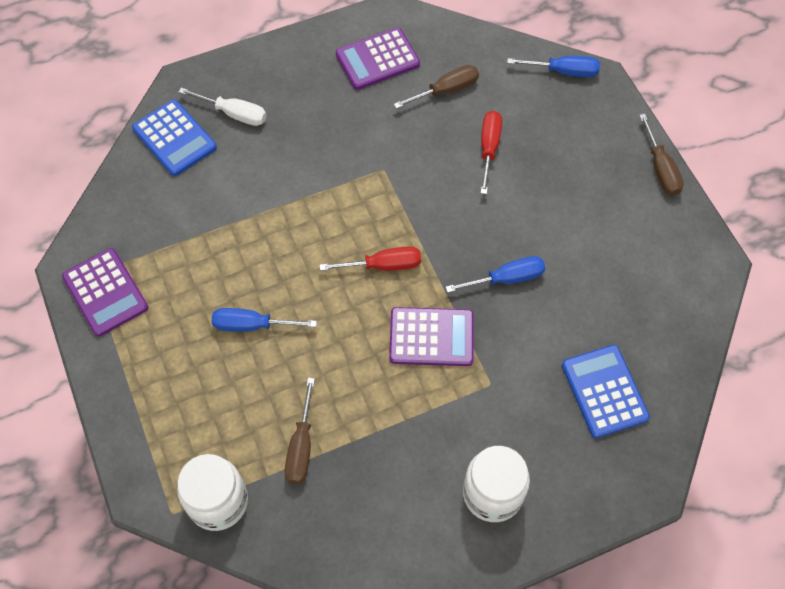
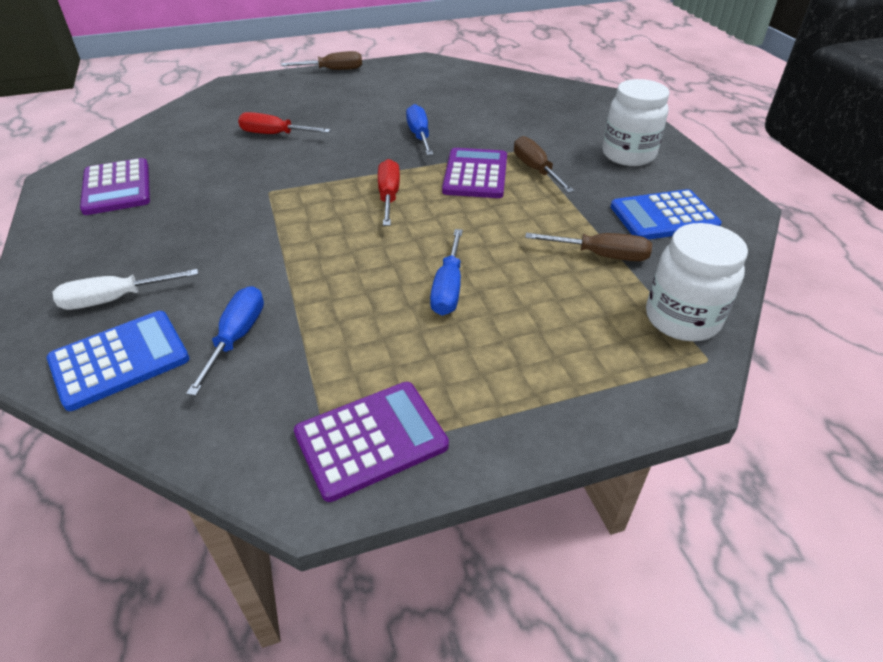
camera: 85 degrees left, 20 degrees down
white screwdriver [179,88,267,126] -> white screwdriver turned 135 degrees counterclockwise [53,269,198,310]
brown screwdriver [394,65,479,109] -> brown screwdriver moved to [514,136,574,193]
blue screwdriver [507,56,600,77] -> blue screwdriver moved to [186,286,264,396]
blue calculator [562,345,650,438] -> blue calculator moved to [611,189,722,240]

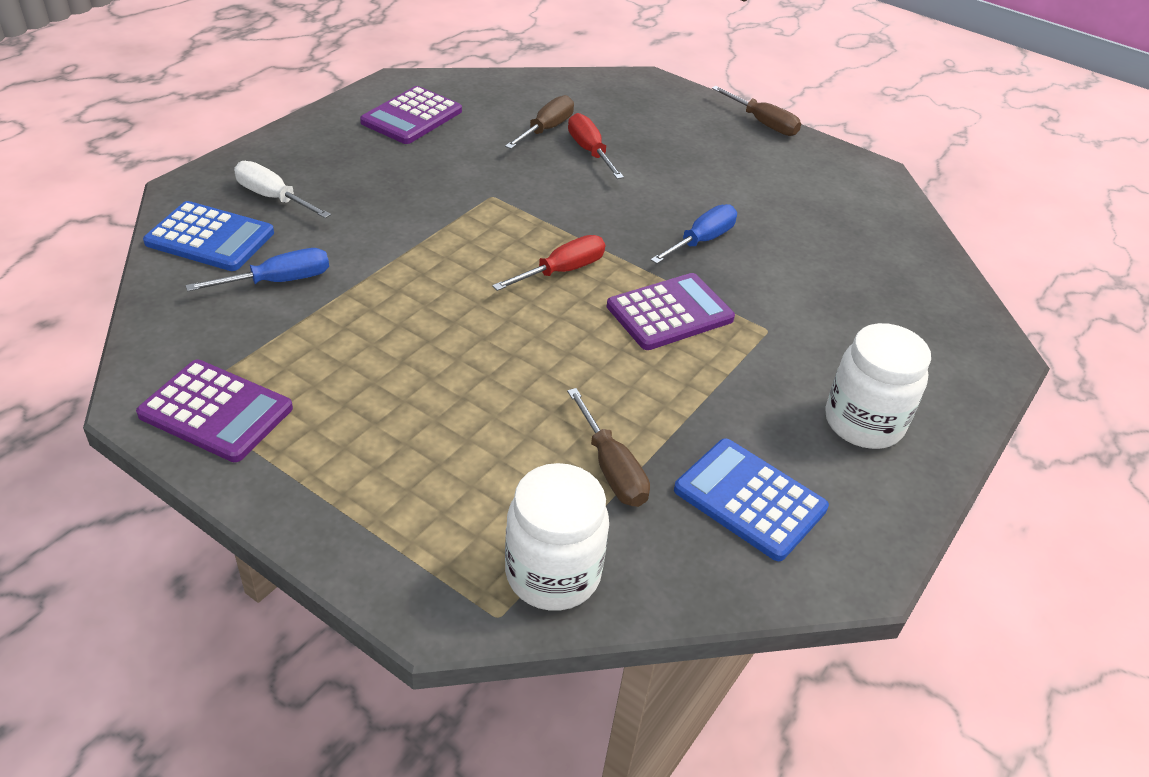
camera: 50 degrees right, 0 degrees up
blue screwdriver [430,229,463,316] -> none
brown screwdriver [514,136,574,193] -> brown screwdriver moved to [505,95,574,149]

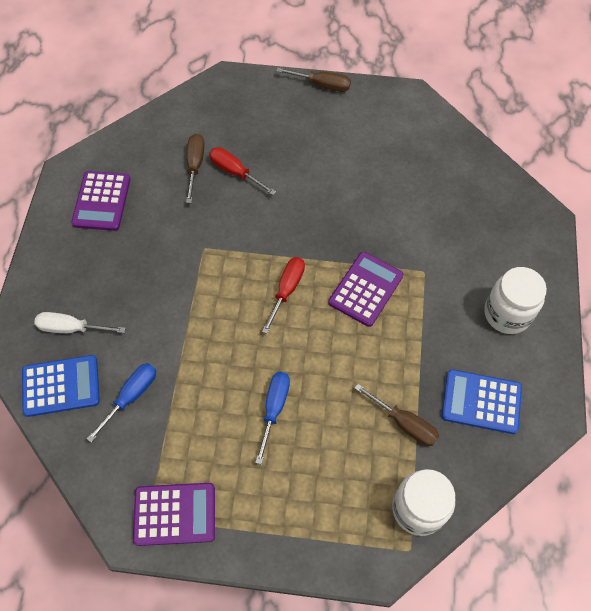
camera: 25 degrees left, 20 degrees up
blue screwdriver [650,204,737,264] -> blue screwdriver moved to [255,372,290,465]

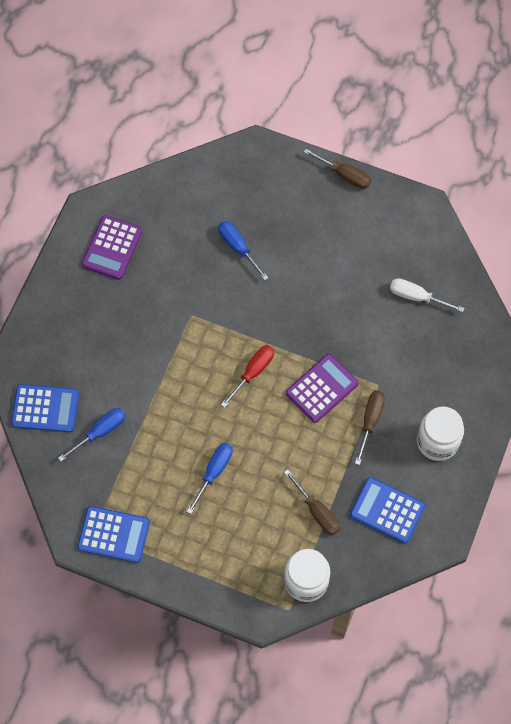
camera: 15 degrees right, 5 degrees up
white screwdriver [35,312,126,333] -> white screwdriver moved to [390,278,464,312]
purple calculator [133,483,215,546] -> blue calculator [77,506,150,563]
brown screwdriver [186,134,205,203] -> brown screwdriver moved to [355,391,385,465]
red screwdriver [209,147,276,195] -> blue screwdriver [218,221,269,280]

